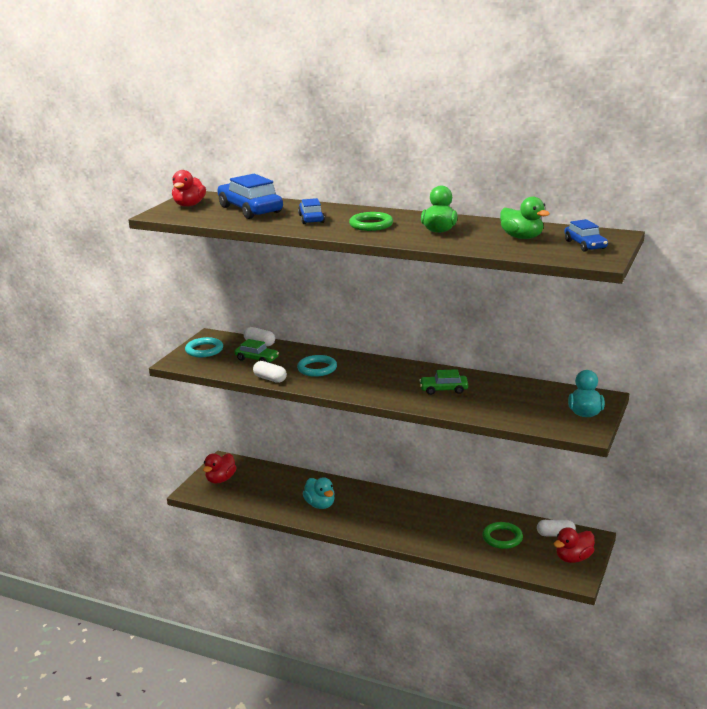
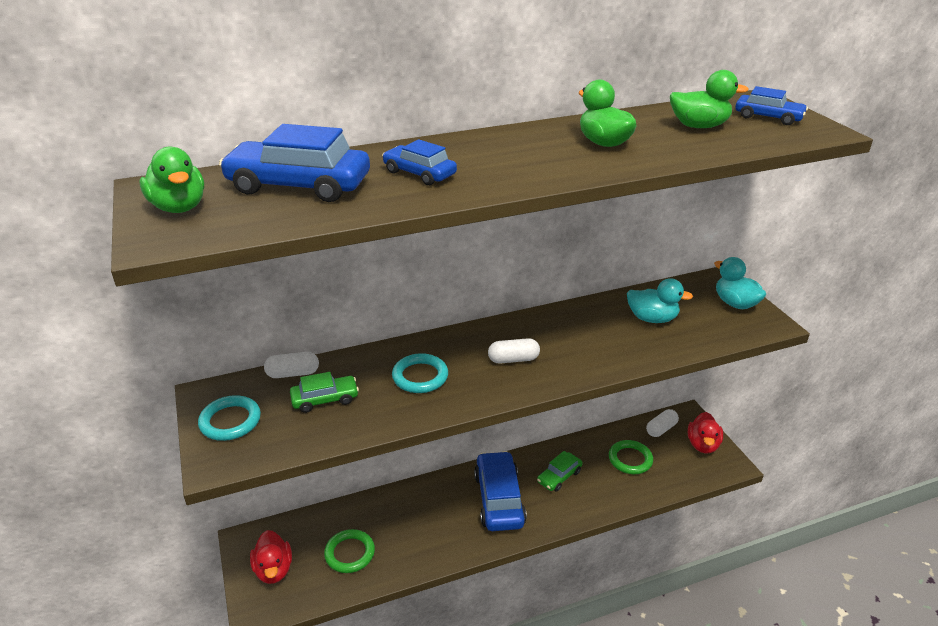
camera: 45 degrees left, 10 degrees up
red duck [172,170,206,207] -> green duck [140,147,204,213]
white capsule [253,361,287,383] -> white capsule moved to [488,338,540,363]
turquoise duck [302,477,335,509] -> turquoise duck moved to [627,278,693,323]
green ring [349,212,393,231] -> green ring moved to [324,529,375,573]
green car [419,369,468,395] -> green car moved to [537,451,583,492]
none -> blue car [474,451,527,531]

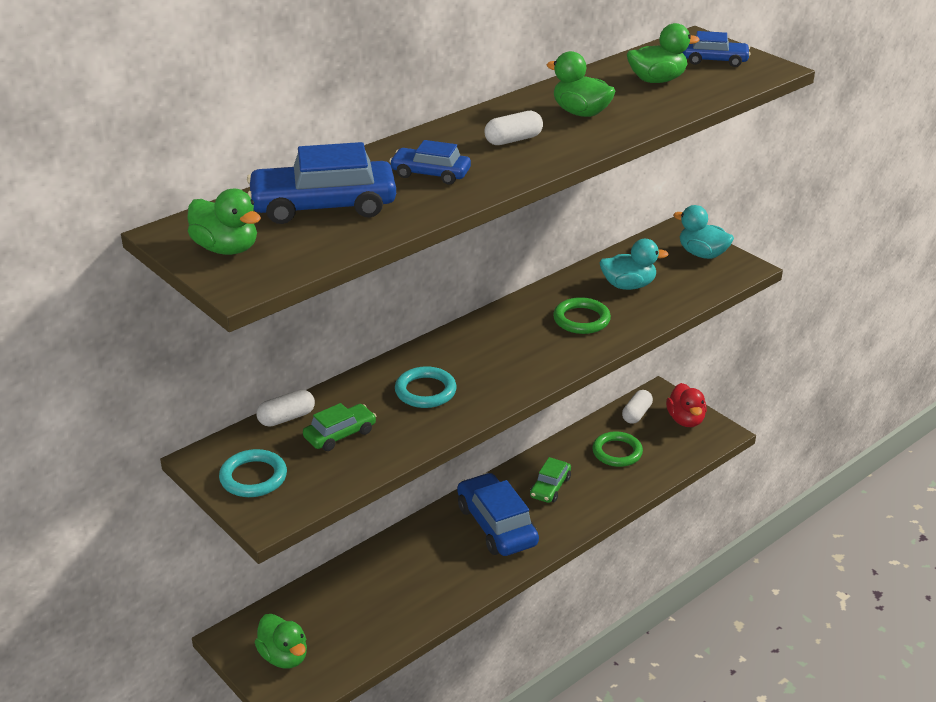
camera: 20 degrees left, 0 degrees up
red duck [250,530,292,584] -> green duck [254,614,307,669]
green ring [324,529,375,573] -> green ring moved to [553,297,611,334]
white capsule [488,338,540,363] -> white capsule moved to [484,111,543,145]

